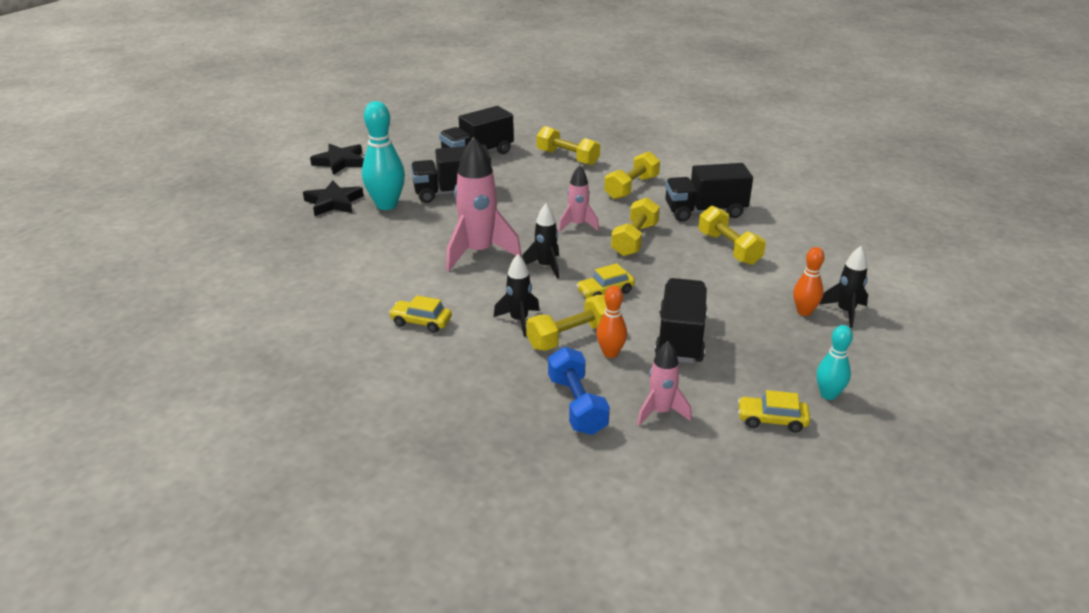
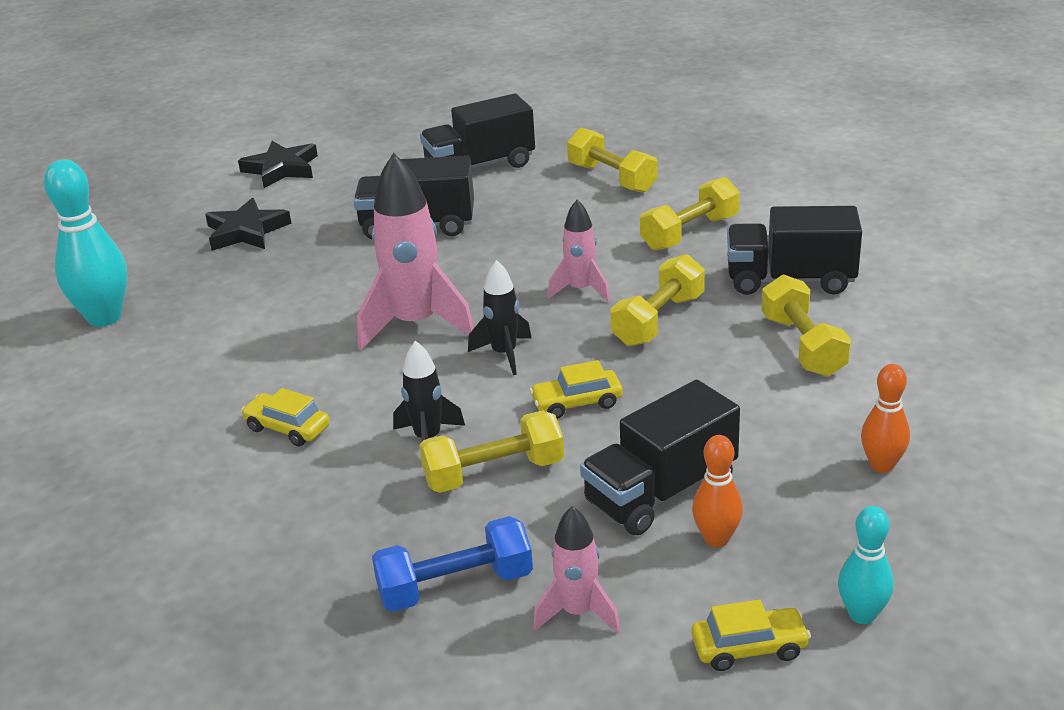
camera: 15 degrees right, 0 degrees up
turquoise bowling pin [362,101,405,210] -> turquoise bowling pin moved to [44,159,127,327]
blue dumbbell [548,347,610,435] -> blue dumbbell turned 75 degrees clockwise [372,516,533,612]
orange bowling pin [596,286,627,358] -> orange bowling pin moved to [692,435,743,547]
black truck [655,278,707,363] -> black truck turned 150 degrees counterclockwise [580,380,740,535]
yellow car [738,390,810,432] -> yellow car turned 150 degrees clockwise [691,599,811,671]
black rocket [819,246,868,328] -> none

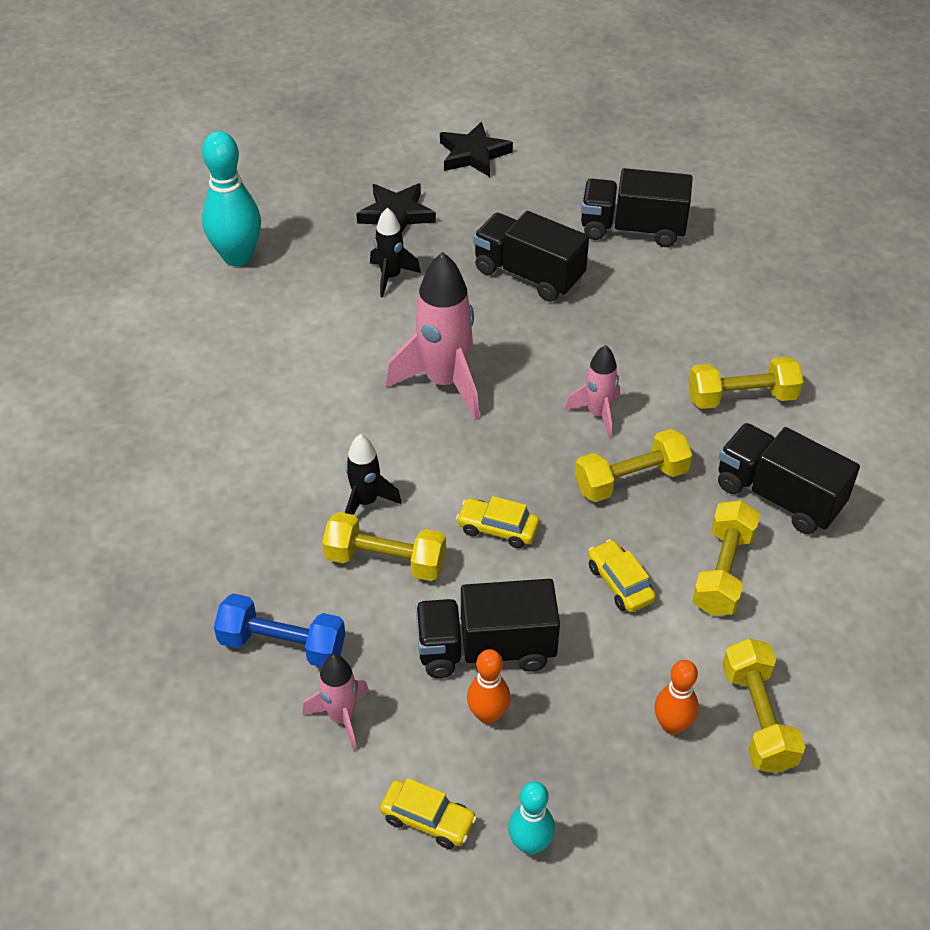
camera: 30 degrees right, 15 degrees up
yellow car [241,388,330,446] -> yellow car moved to [588,539,656,612]
black rocket [468,260,532,375] -> black rocket moved to [370,208,421,297]
yellow dumbbell [567,127,658,193] -> yellow dumbbell moved to [722,638,805,773]

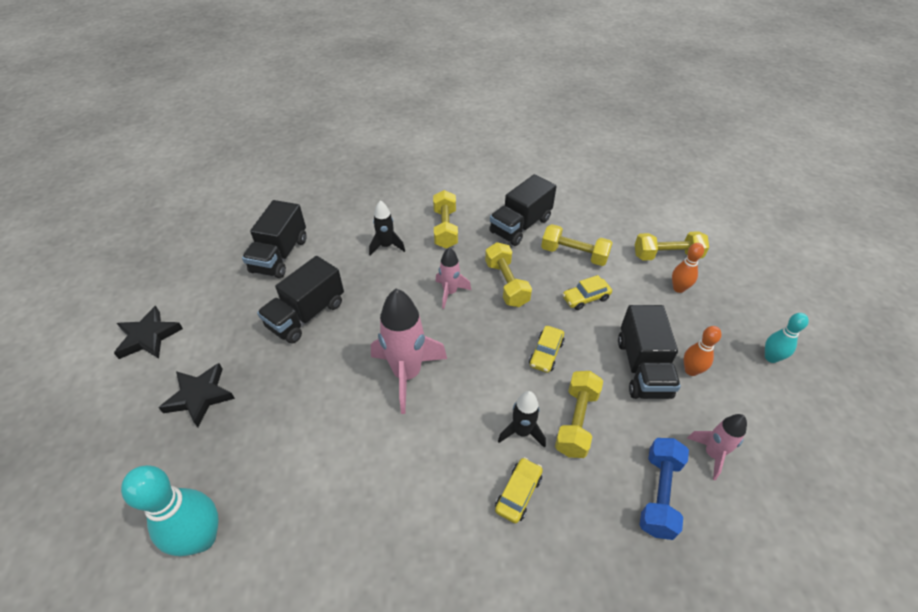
camera: 85 degrees left, 0 degrees up
black rocket [370,208,421,297] -> black rocket moved to [369,200,405,256]
yellow car [380,778,477,849] -> yellow car moved to [495,457,543,523]

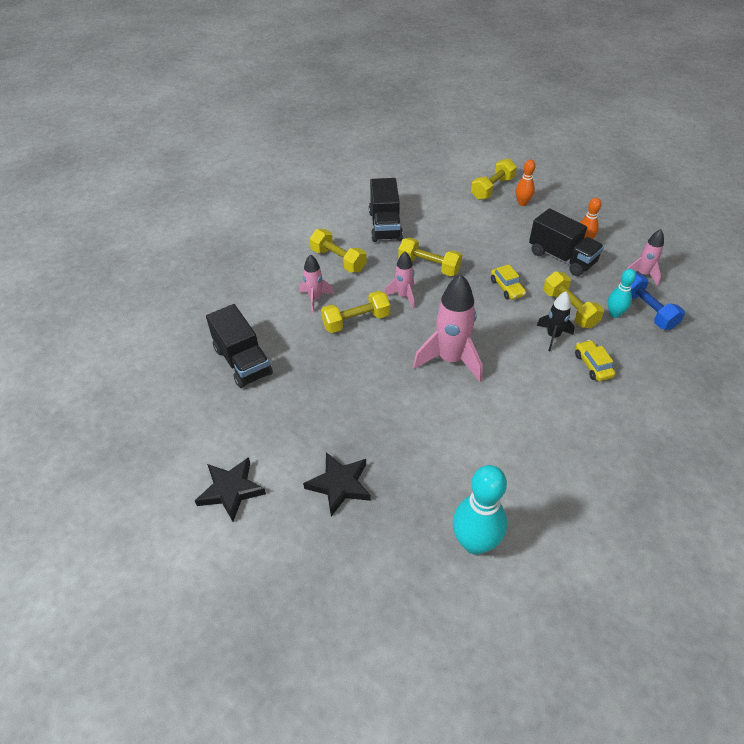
camera: 45 degrees left, 0 degrees up
black truck [257,256,344,344] -> none
black rocket [369,200,405,256] -> pink rocket [299,254,334,313]
yellow dumbbell [541,224,613,266] -> yellow dumbbell moved to [321,291,390,333]
yellow car [562,275,612,310] -> none
turquoise bowling pin [765,313,809,363] -> turquoise bowling pin moved to [608,269,636,318]

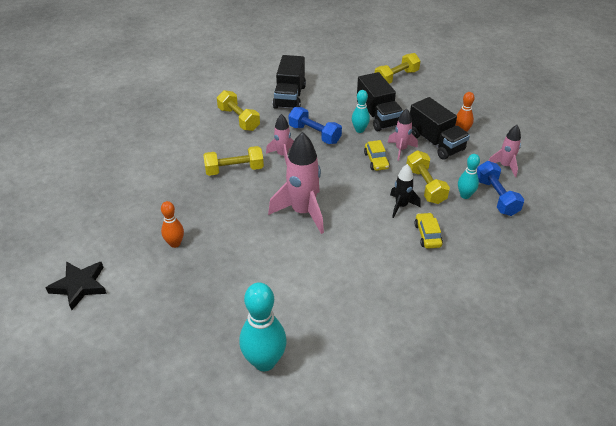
camera: 10 degrees right, 5 degrees down
black truck [206,304,273,388] -> black truck moved to [357,72,403,131]
pink rocket [299,254,334,313] -> pink rocket moved to [387,108,418,161]
black star [303,452,371,516] -> none
yellow dumbbell [398,237,462,276] -> blue dumbbell [289,107,342,144]
orange bowling pin [516,160,536,206] -> orange bowling pin moved to [161,201,184,248]
none -> turquoise bowling pin [352,90,370,133]

